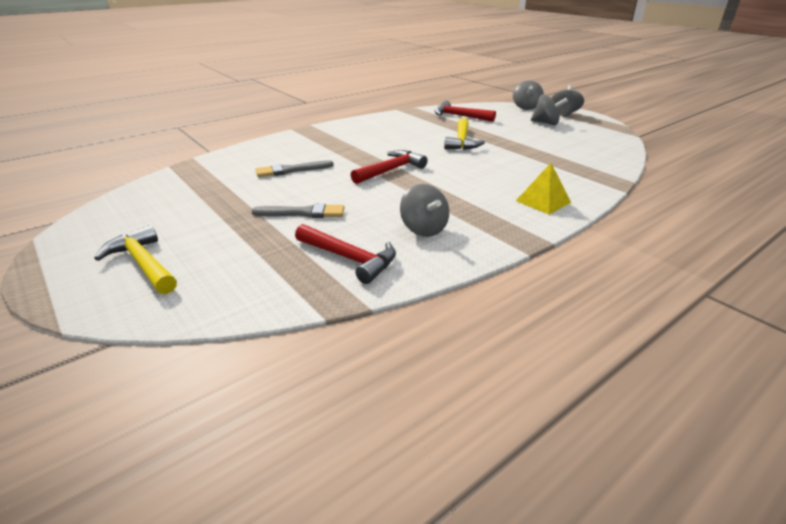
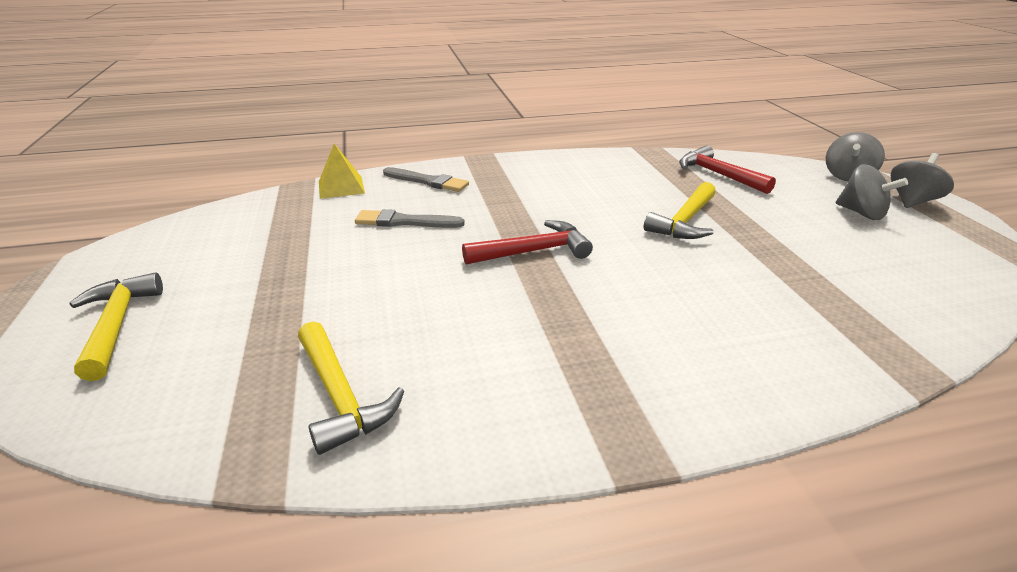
camera: 25 degrees right, 0 degrees up
grey brush [252,203,344,218] -> grey brush moved to [383,167,469,192]
red hammer [295,224,396,284] -> yellow hammer [298,322,404,455]
grey spinning top [400,184,449,237] -> none
yellow pyramid [516,163,571,214] -> yellow pyramid moved to [319,144,365,199]

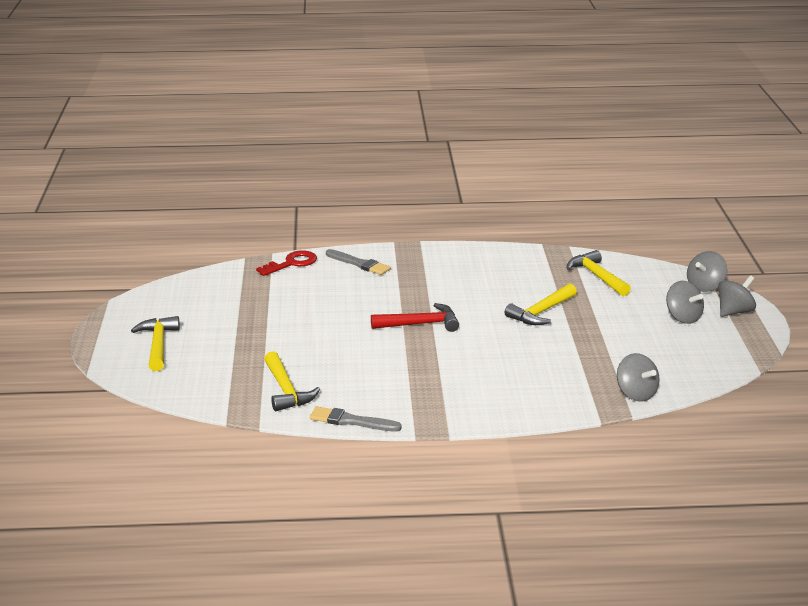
camera: 10 degrees right, 5 degrees down
yellow pyramid [319,144,365,199] -> red key [256,250,317,276]
grey brush [355,209,465,228] -> grey brush moved to [310,407,402,431]
red hammer [679,145,776,194] -> yellow hammer [567,250,631,296]
none -> grey spinning top [617,353,659,402]

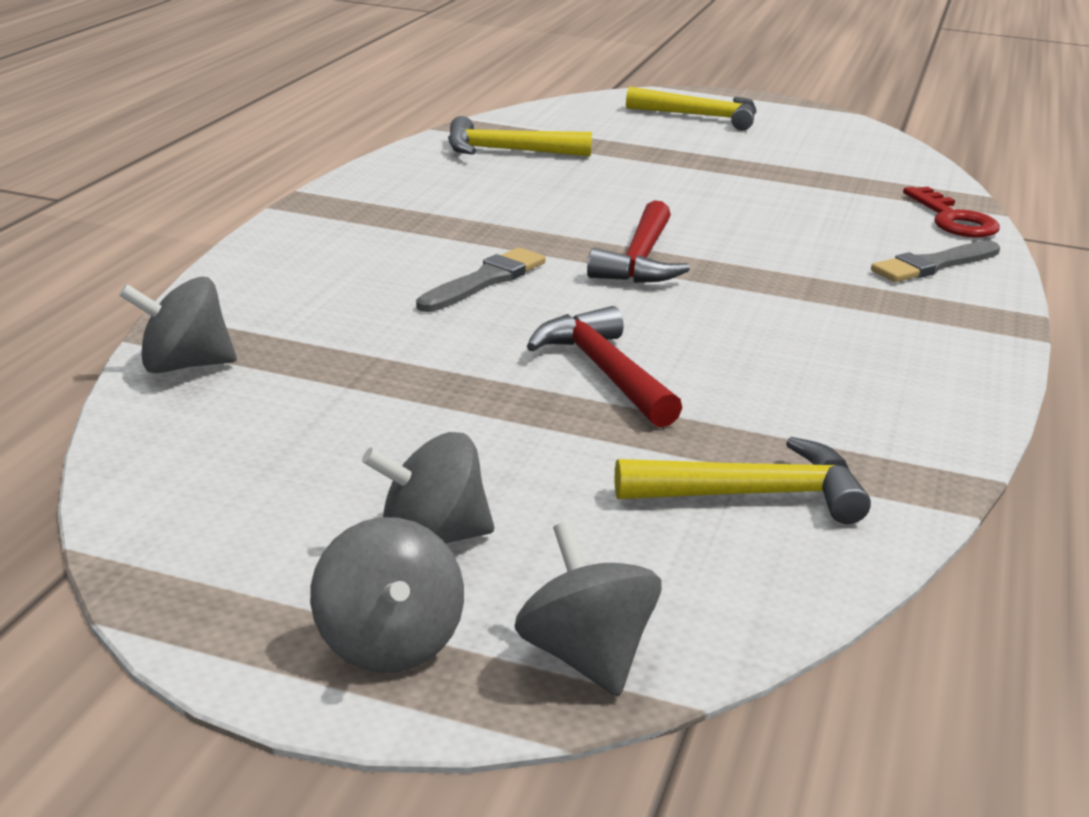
camera: 110 degrees right, 0 degrees up
grey brush [310,407,402,431] -> grey brush moved to [416,247,546,312]
yellow hammer [505,283,577,325] -> red hammer [527,306,682,428]

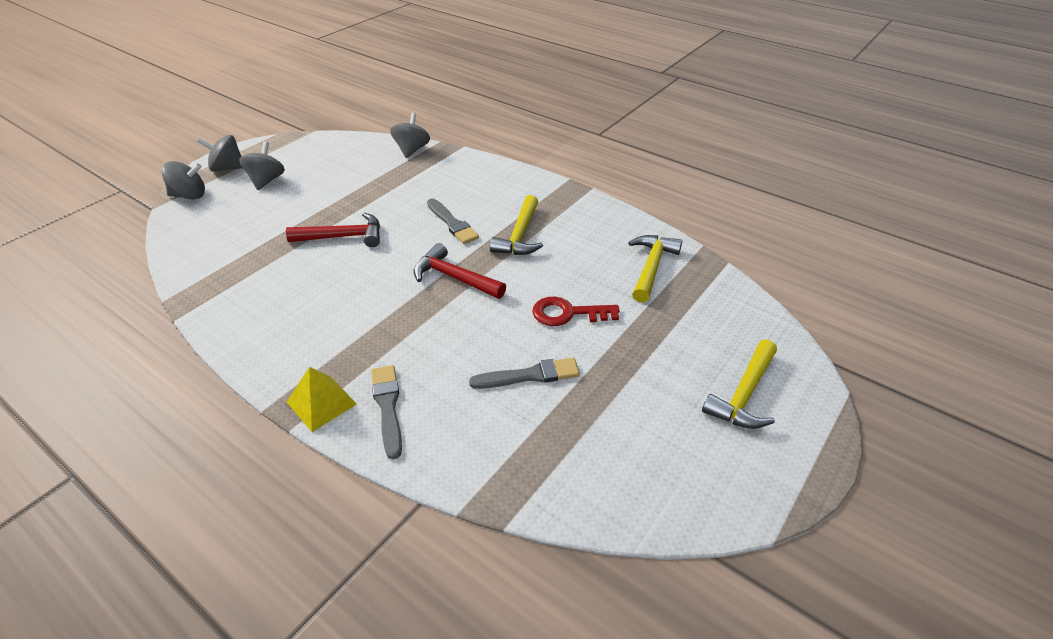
camera: 110 degrees right, 15 degrees up
yellow hammer [614,437,871,524] -> yellow hammer moved to [490,195,543,255]
red key [903,187,1000,238] -> red key moved to [532,297,620,326]
none -> yellow pyramid [286,367,357,432]
none -> grey brush [469,358,580,389]

